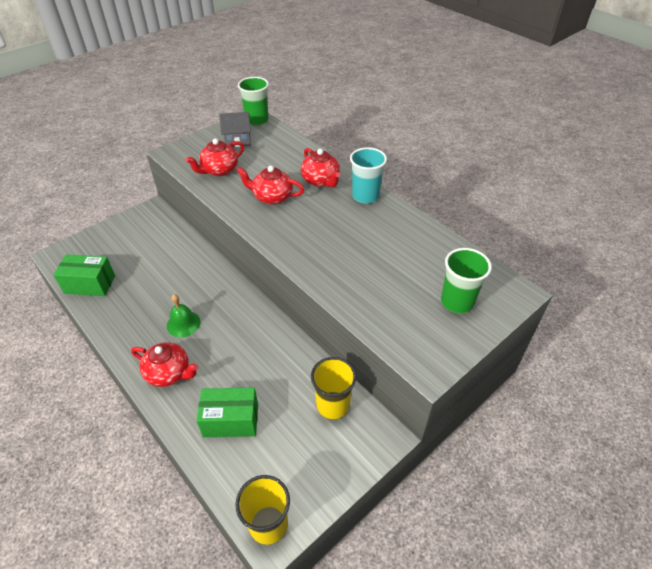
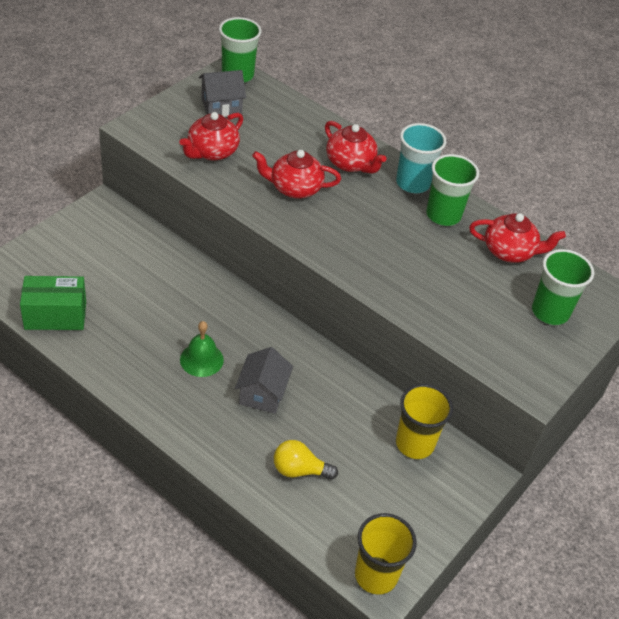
camera: 15 degrees left, 0 degrees up
red teapot [131,342,198,387] -> red teapot moved to [469,213,566,263]
green box [196,388,258,437] -> yellow light bulb [274,440,338,480]
none -> grey house [235,347,293,414]
none -> green cup [426,154,479,226]

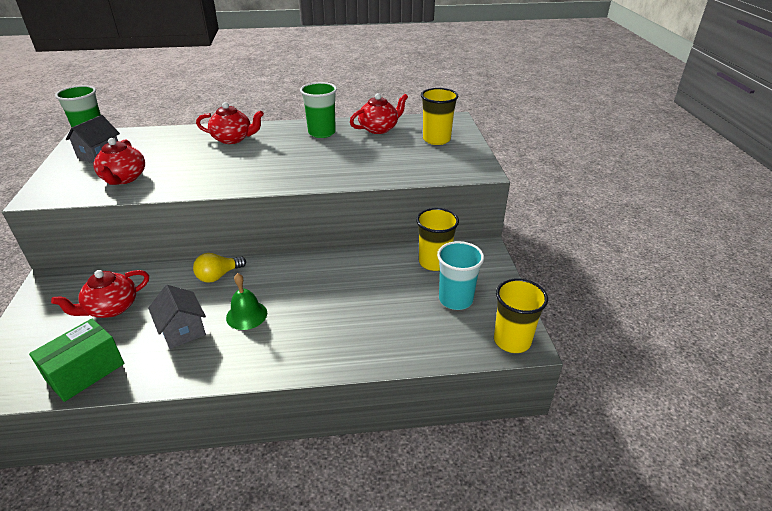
camera: 40 degrees left, 10 degrees down
grey house [235,347,293,414] -> grey house moved to [148,285,206,349]
red teapot [252,150,341,199] -> red teapot moved to [51,270,149,318]
yellow light bulb [274,440,338,480] -> yellow light bulb moved to [193,253,246,283]
turquoise cup [396,123,446,193] -> turquoise cup moved to [437,241,484,310]
green cup [532,249,594,325] -> yellow cup [421,88,458,145]

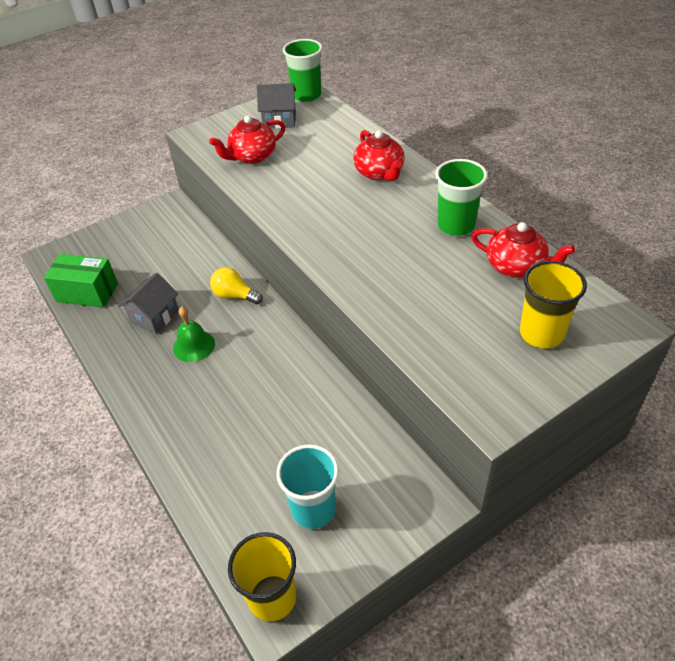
camera: 65 degrees right, 10 degrees up
red teapot [51,270,149,318] -> none
yellow cup [416,208,459,271] -> none

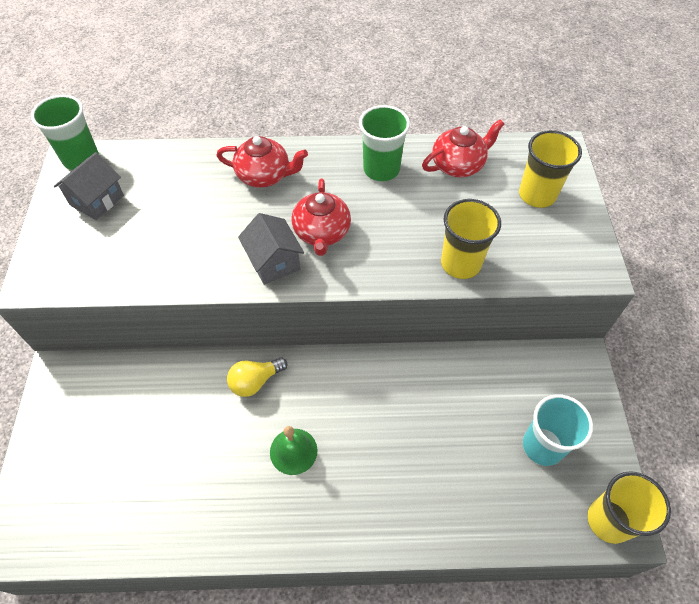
camera: 60 degrees left, 10 degrees up
green box [44,254,118,308] -> none
grey house [118,273,179,334] -> grey house moved to [238,213,304,285]
red teapot [209,115,285,164] -> red teapot moved to [291,179,351,256]
none -> yellow cup [441,199,501,279]

